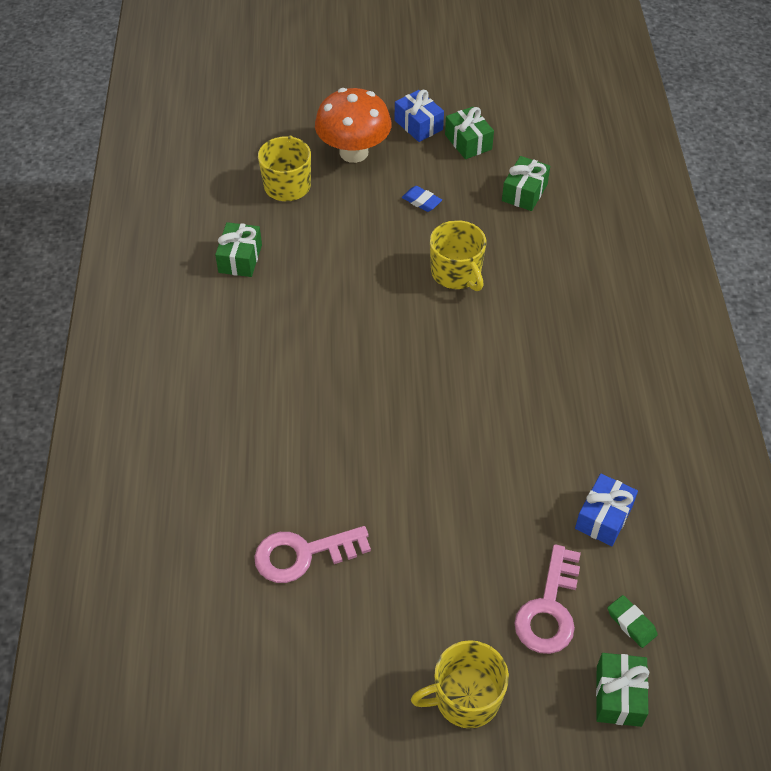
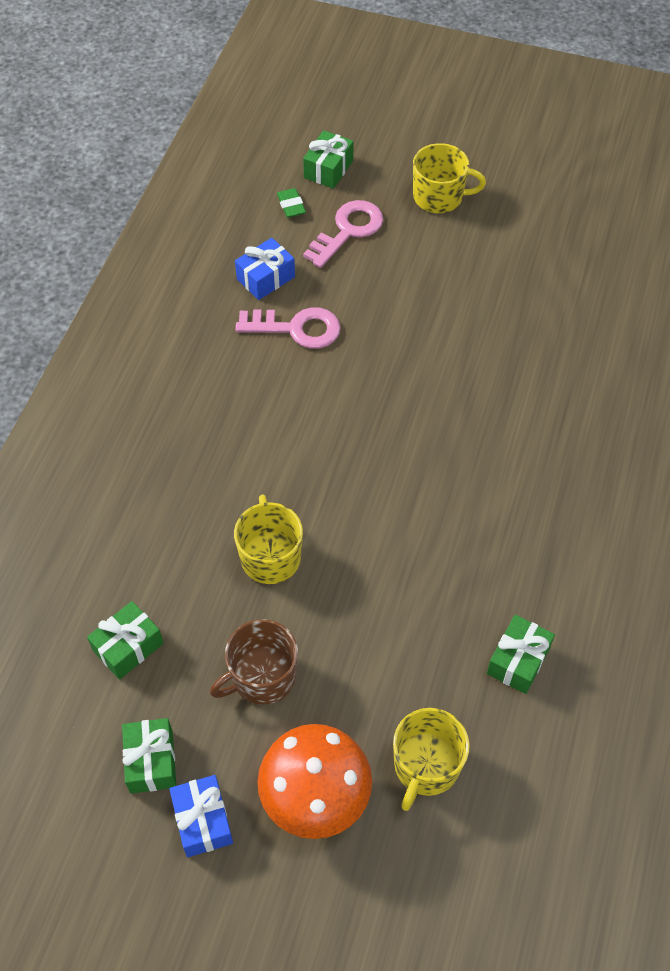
camera: 160 degrees left, 5 degrees up
pink key [254,526,371,583] -> pink key moved to [235,307,341,349]
blue eraser [402,186,442,212] -> brown mug [210,619,298,705]

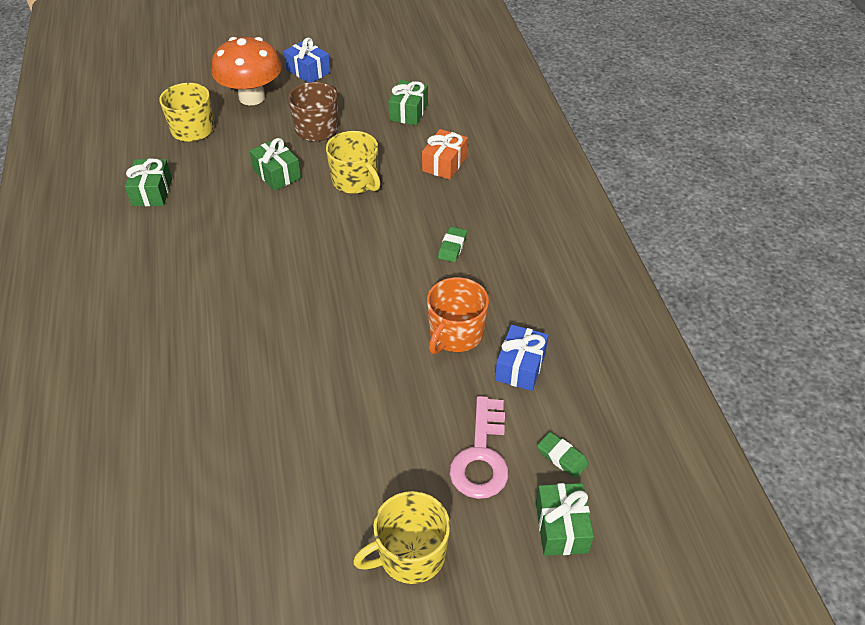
camera: 150 degrees right, 10 degrees down
green gift [122,718,177,794] -> green gift moved to [250,138,301,191]
pink key [235,307,341,349] -> orange mug [427,277,489,354]
none -> orange gift [422,129,468,180]
none -> green eraser [438,227,467,262]

